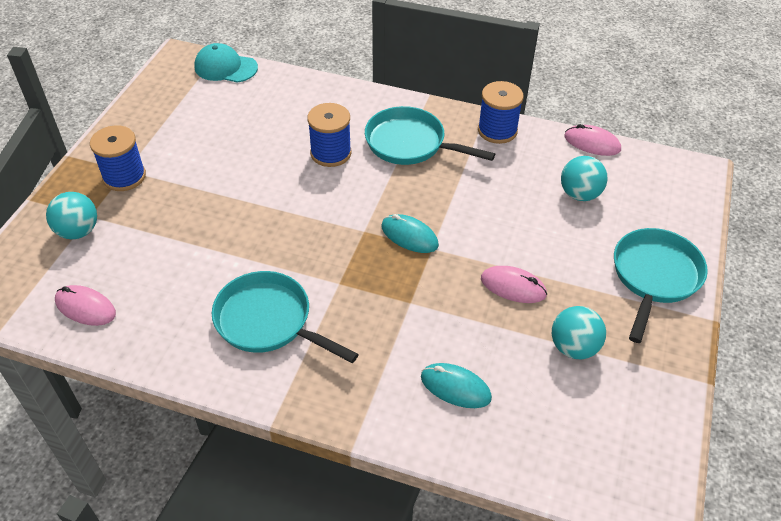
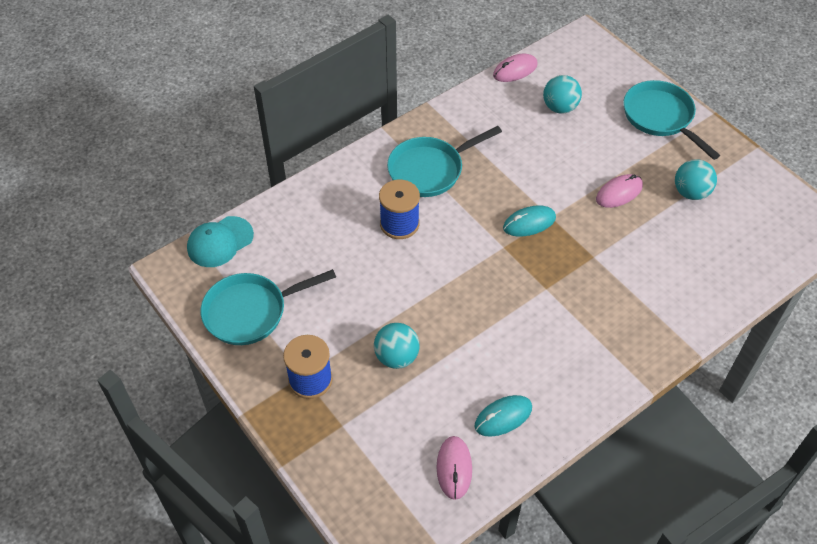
camera: 55 degrees left, 5 degrees up
turquoise ball [46,192,97,239] -> turquoise ball moved to [374,323,419,369]
pink mouse [55,285,116,326] -> pink mouse turned 60 degrees counterclockwise [436,436,472,500]
turquoise pan [212,271,359,363] -> turquoise pan moved to [201,269,336,345]
turquoise mouse [421,363,492,408] -> turquoise mouse moved to [474,395,532,437]
blue spool [478,81,524,144] -> none

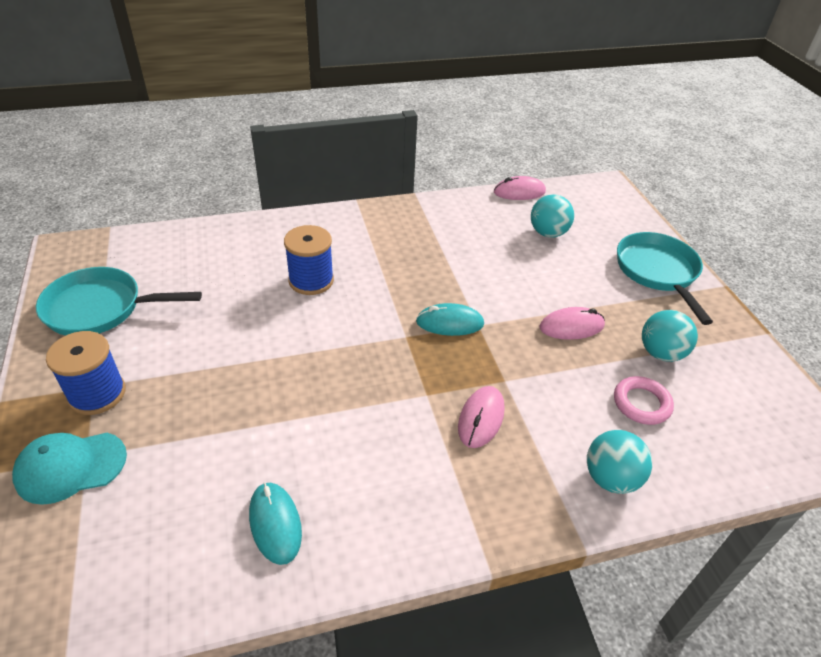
camera: 20 degrees right, 10 degrees down
turquoise cap [187,216,254,267] -> turquoise cap moved to [12,433,127,505]
turquoise ball [374,323,419,369] -> turquoise ball moved to [587,430,652,494]
turquoise pan [387,126,502,197] -> none
pink mouse [436,436,472,500] -> pink mouse moved to [458,386,505,448]
turquoise mouse [474,395,532,437] -> turquoise mouse turned 75 degrees clockwise [249,482,302,565]
none -> pink ring [614,376,674,425]

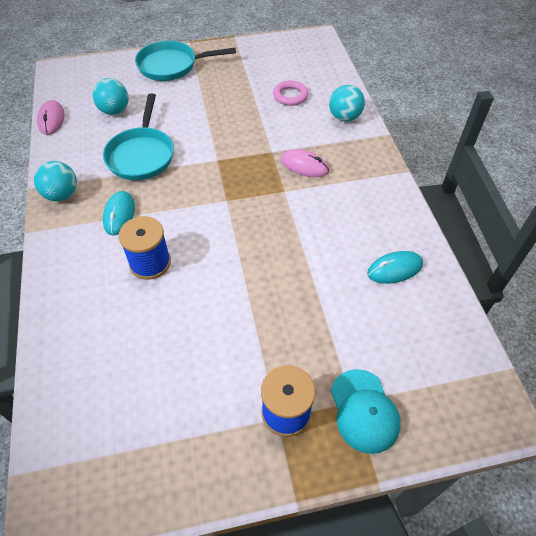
camera: 85 degrees left, 10 degrees up
turquoise pan [36,267,202,336] -> turquoise pan moved to [103,93,174,180]
turquoise mouse [416,303,484,336] -> turquoise mouse moved to [103,191,135,236]
pink mouse [540,307,605,340] -> none
turquoise ball [642,310,698,362] -> turquoise ball moved to [34,161,77,201]

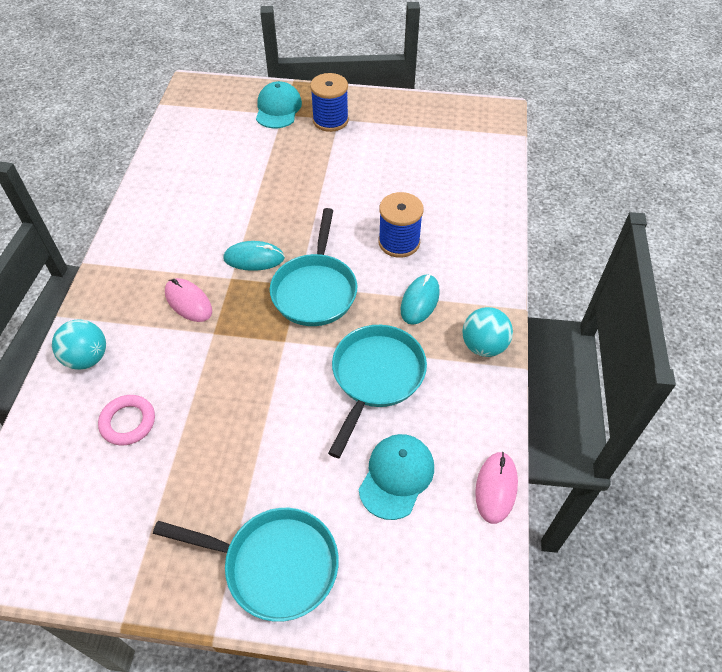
camera: 160 degrees left, 0 degrees up
turquoise ball [92,78,129,115] -> turquoise cap [359,434,434,520]
turquoise mouse [367,251,423,284] -> turquoise mouse moved to [223,241,285,271]
none -> turquoise pan [270,208,357,326]

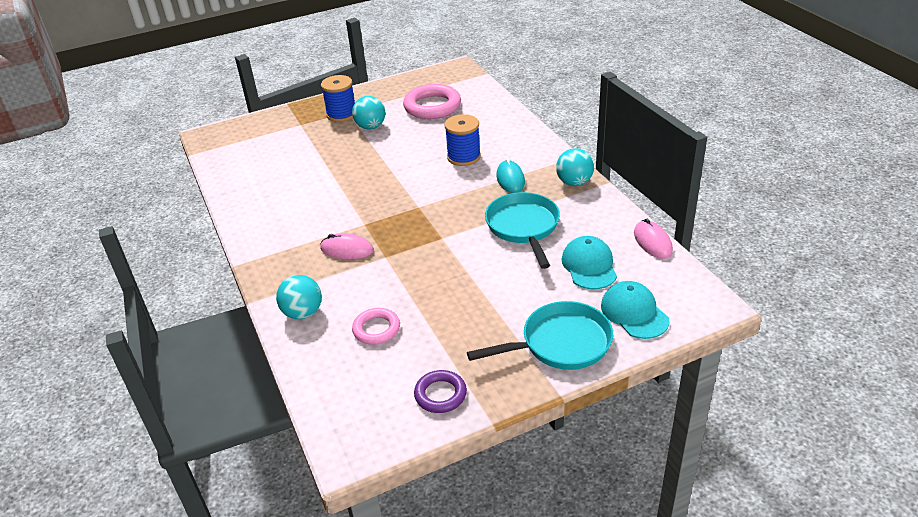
camera: 30 degrees left, 15 degrees down
turquoise mouse [223,241,285,271] -> none
turquoise cap [256,81,302,128] -> turquoise cap moved to [601,281,670,339]
turquoise pan [270,208,357,326] -> none
none -> turquoise ball [352,96,385,129]
none -> pink ring [403,84,461,119]
none -> purple ring [414,370,467,413]

